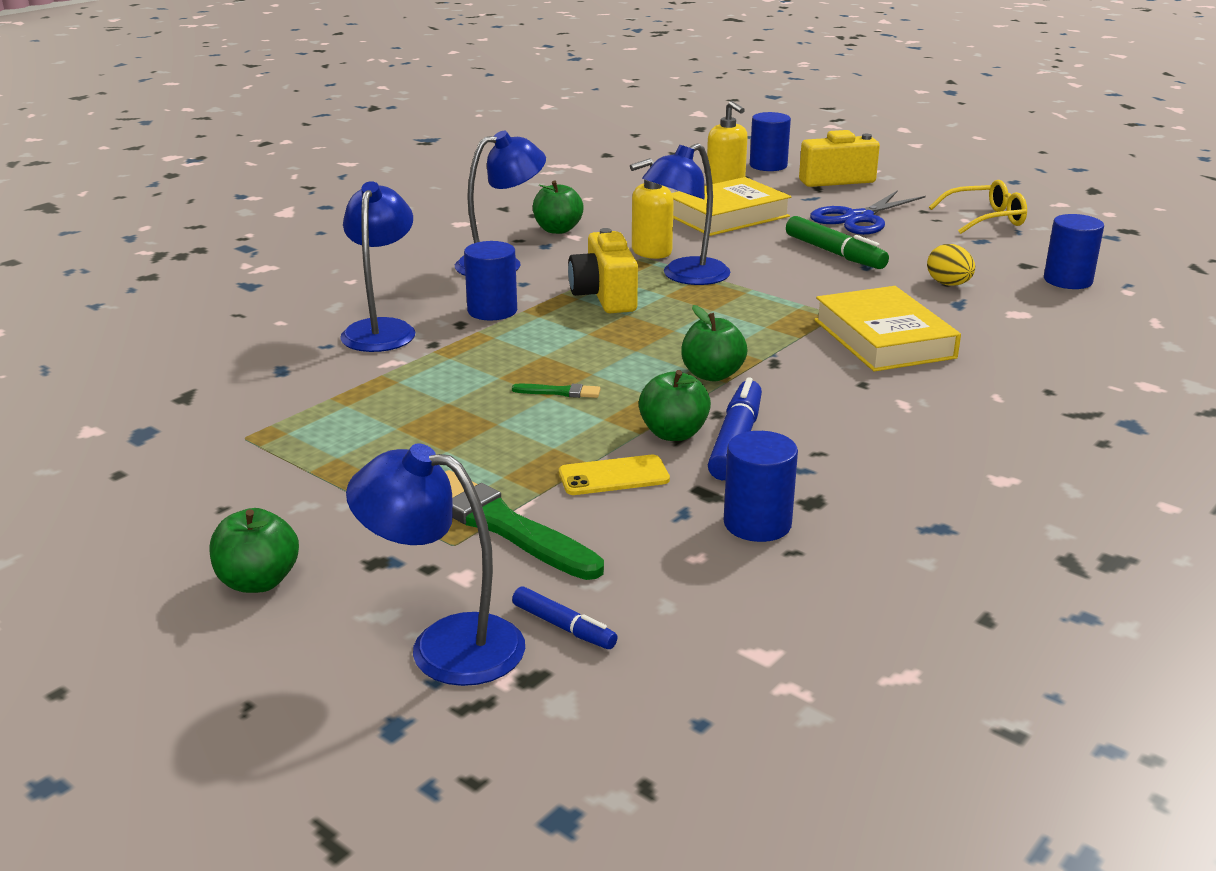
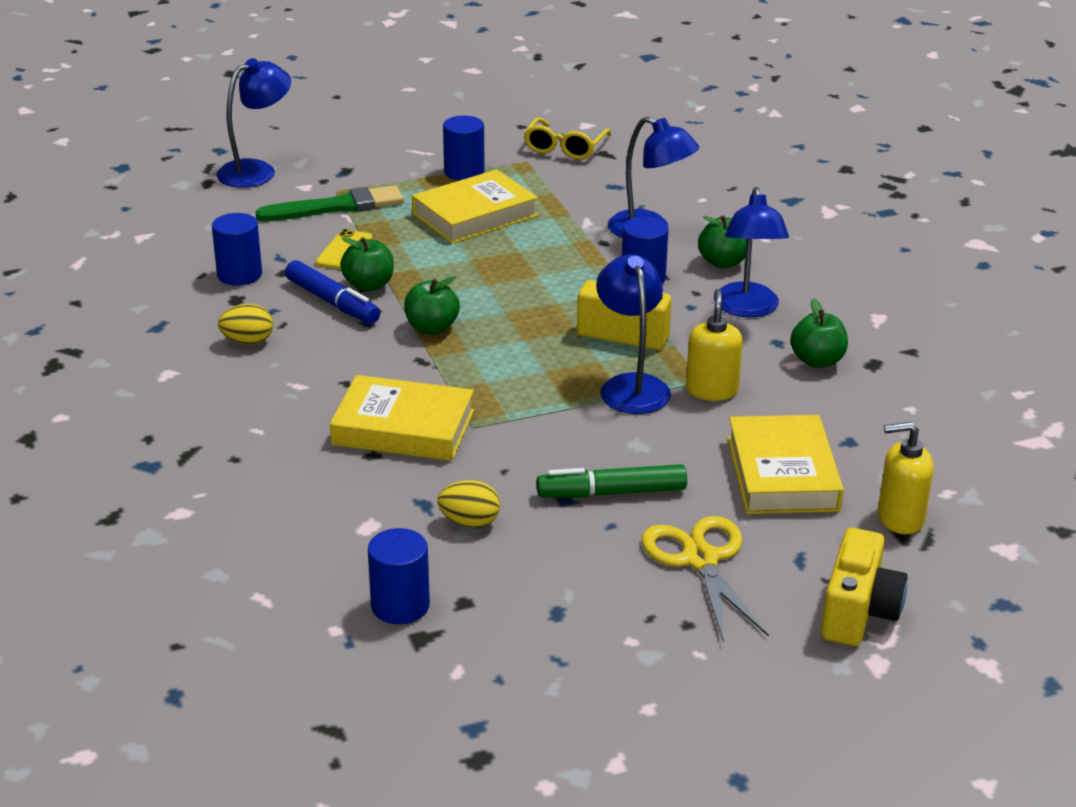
camera: 120 degrees right, 5 degrees up
green apple [210,508,299,593] -> green apple moved to [698,215,747,268]
green brush [512,384,601,398] -> none
blue marker [512,587,618,649] -> none
blue cylinder [750,112,791,171] -> blue cylinder moved to [443,115,485,181]
blue scissors [810,190,926,235] -> yellow scissors [642,516,769,643]
yellow glasses [929,180,1027,234] -> yellow glasses moved to [524,118,611,160]
none -> yellow egg [218,304,273,345]
none -> yellow book [412,169,538,244]

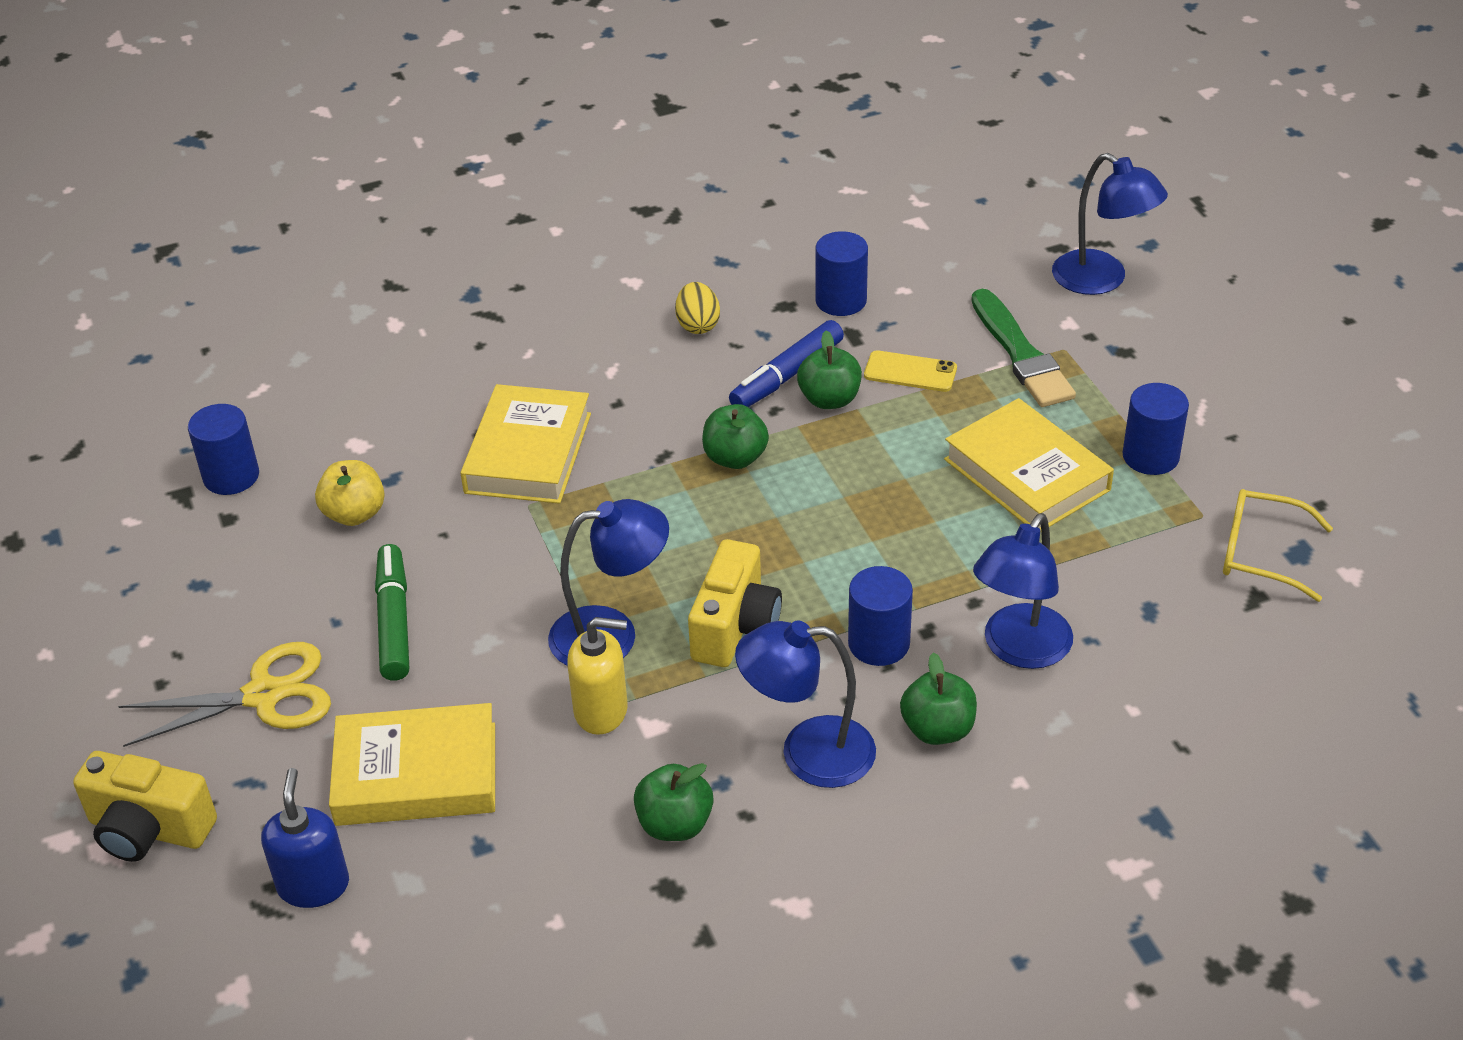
camera: 90 degrees right, 10 degrees up
yellow egg [437,480,500,528] -> yellow apple [315,460,385,526]
yellow soap dispenser [878,422,934,535] -> blue soap dispenser [261,768,349,908]

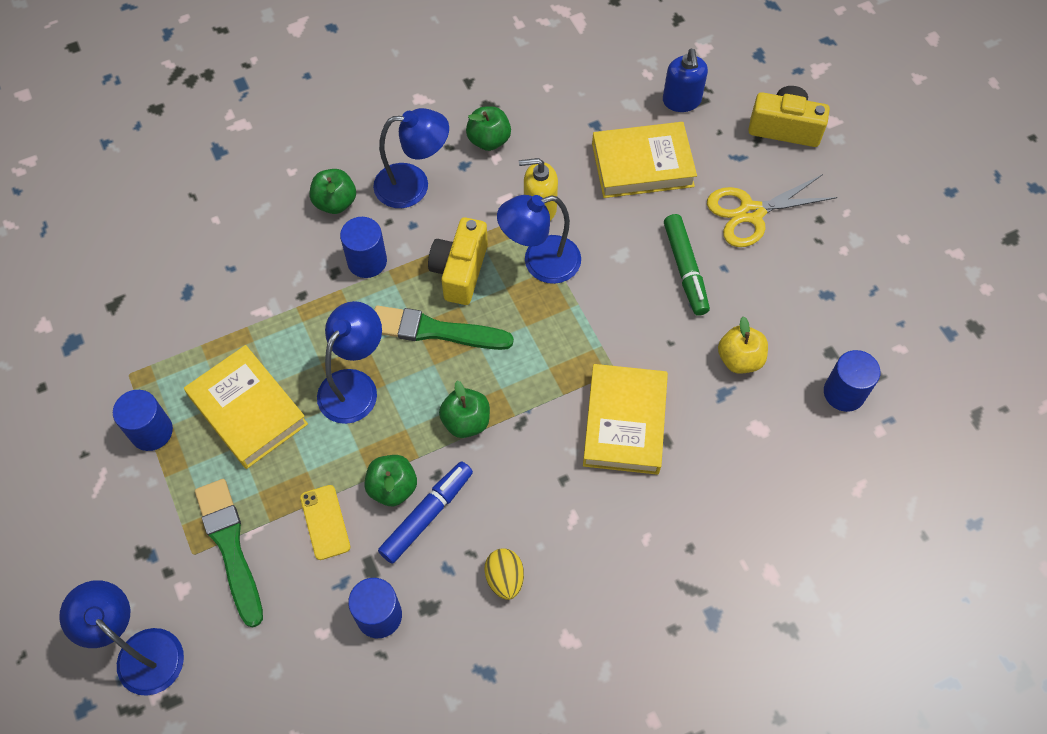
camera: 175 degrees right, 20 degrees up
yellow phone [864,350,957,392] -> yellow phone turned 60 degrees clockwise [300,485,350,560]
blue lamp [973,513,1073,669] -> blue lamp moved to [317,301,382,424]
yellow glasses [1223,489,1333,602] -> none
none -> green brush [375,306,514,350]

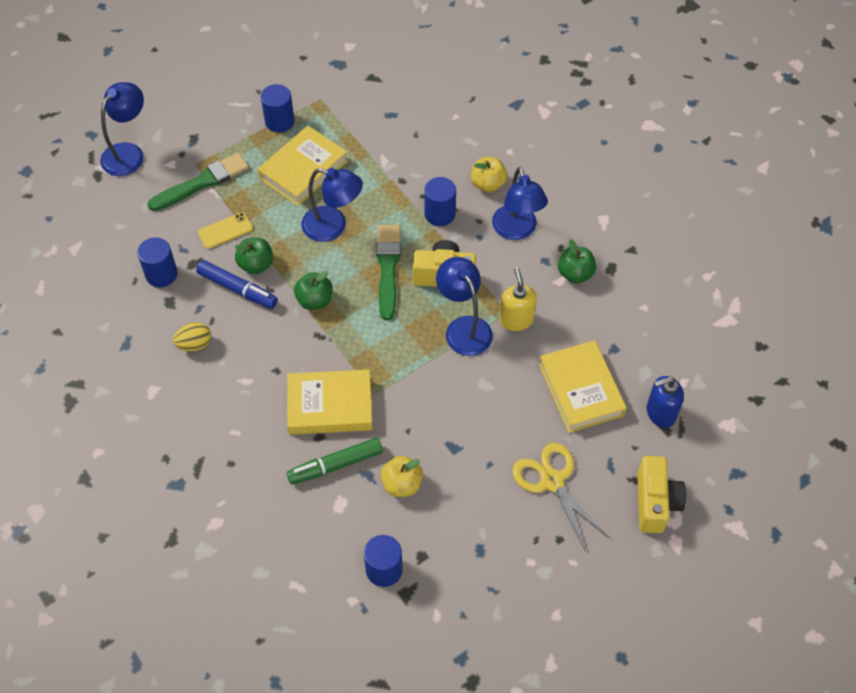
camera: 80 degrees right, 5 degrees down
green apple [310,169,356,214] -> yellow apple [471,157,507,192]
green marker [664,214,710,316] -> green marker moved to [287,438,383,484]

